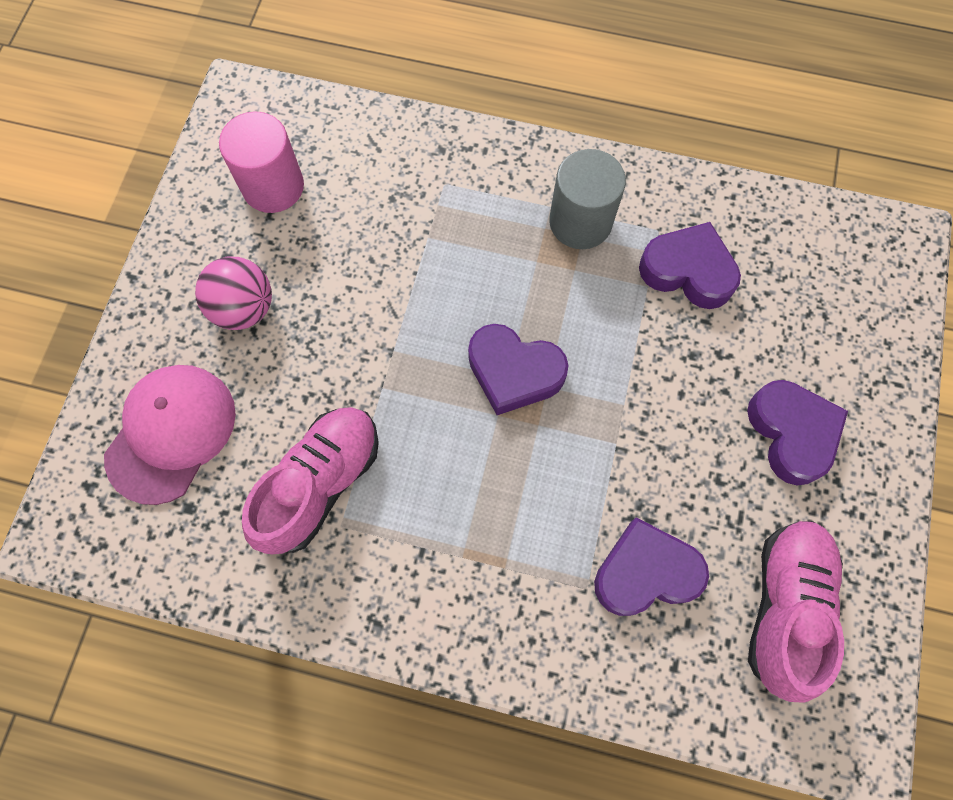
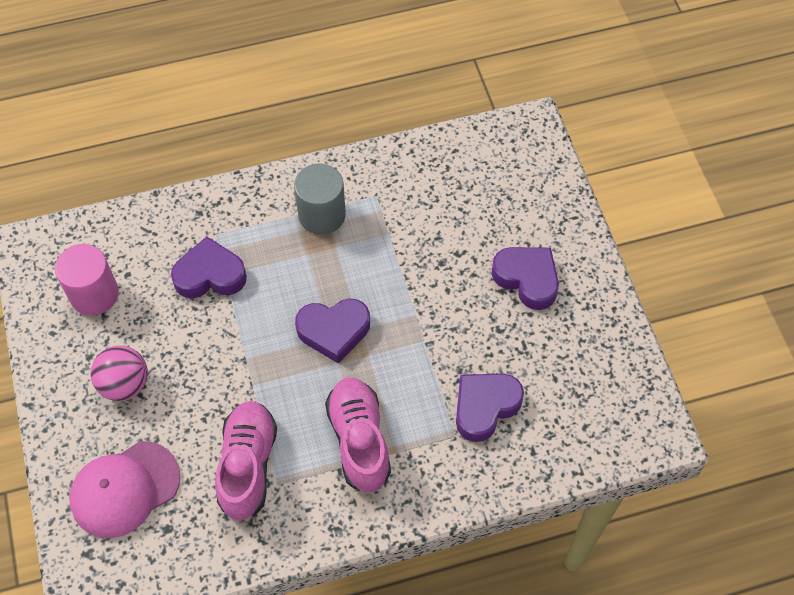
camera: 30 degrees left, 10 degrees down
pink cap [104,365,236,505] -> pink cap turned 120 degrees counterclockwise [69,441,180,538]
purple heart [639,222,741,309] -> purple heart moved to [171,236,247,298]
pink shoe [748,521,844,703] -> pink shoe moved to [325,378,391,492]

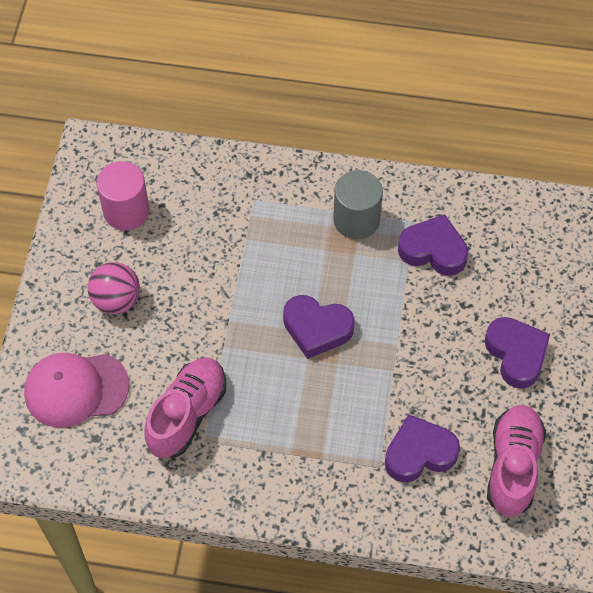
camera: 25 degrees right, 0 degrees up
purple heart [171,236,247,298] -> purple heart moved to [398,214,468,276]
pink shoe [325,378,391,492] -> pink shoe moved to [487,405,546,517]

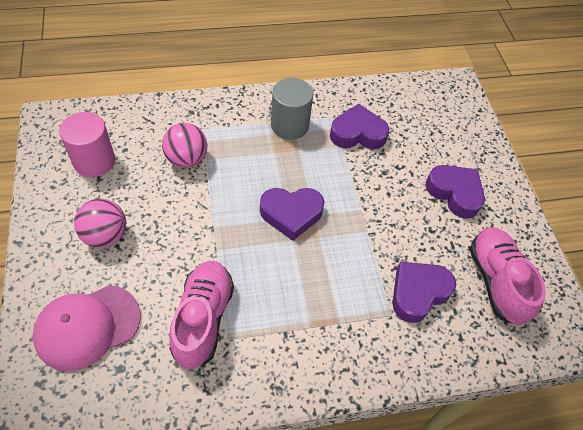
camera: 25 degrees left, 5 degrees down
none -> pink ball [162,123,207,168]

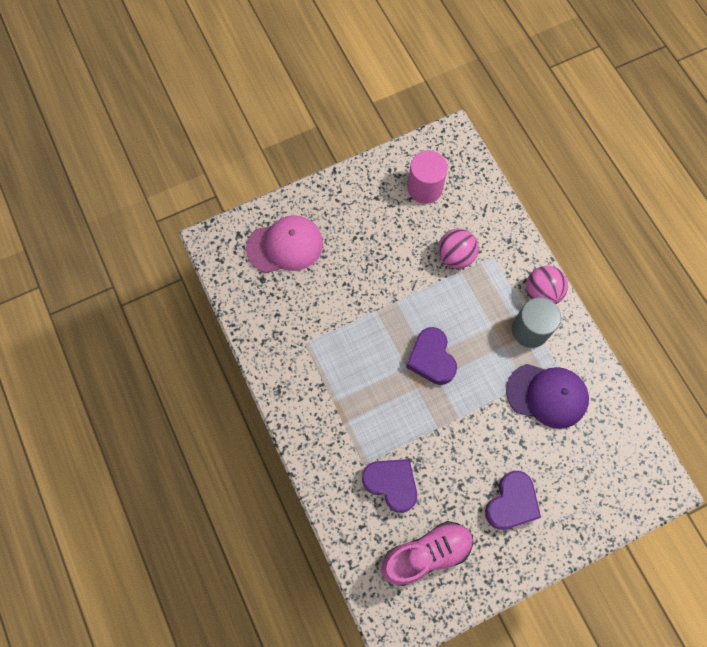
camera: 80 degrees right, 15 degrees up
pink cap [32,285,141,371] -> pink cap turned 120 degrees clockwise [246,215,323,273]
pink ball [74,199,126,248] -> pink ball moved to [526,266,568,304]
pink shoe [169,261,234,369] -> none
purple heart [330,104,390,149] -> purple cap [506,364,589,429]

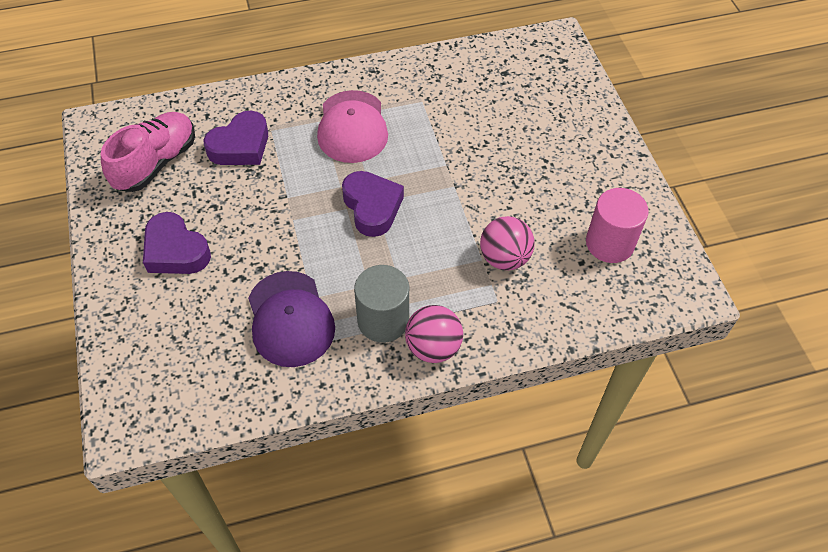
camera: 100 degrees right, 15 degrees down
pink cap [246,215,323,273] -> pink cap moved to [317,90,388,163]
pink shoe [381,521,473,586] -> pink shoe turned 135 degrees counterclockwise [101,112,195,192]
purple heart [406,327,457,385] -> purple heart turned 75 degrees clockwise [342,171,404,237]
purple cap [506,364,589,429] -> purple cap turned 45 degrees counterclockwise [248,271,335,367]

